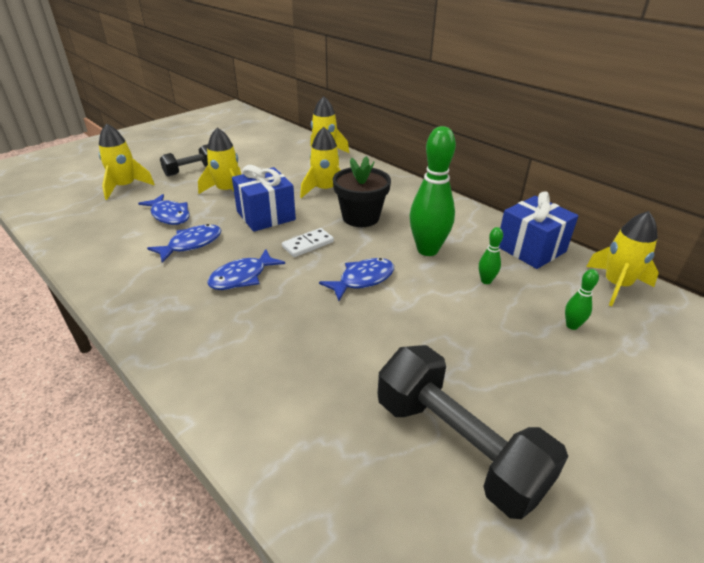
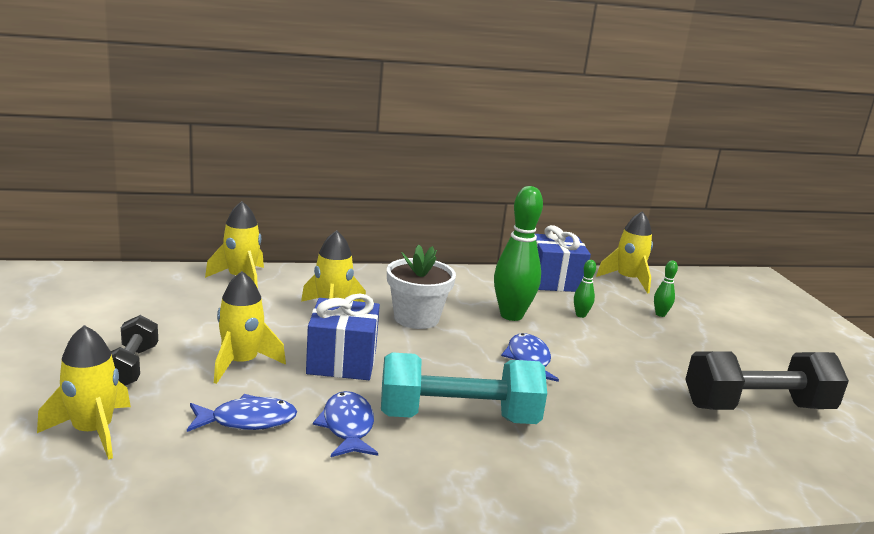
camera: 60 degrees left, 15 degrees down
blue fish [207,249,285,290] -> turquoise dumbbell [381,352,547,424]
white domino [282,228,334,257] -> none
black flower pot [333,156,391,227] -> white flower pot [387,244,456,329]

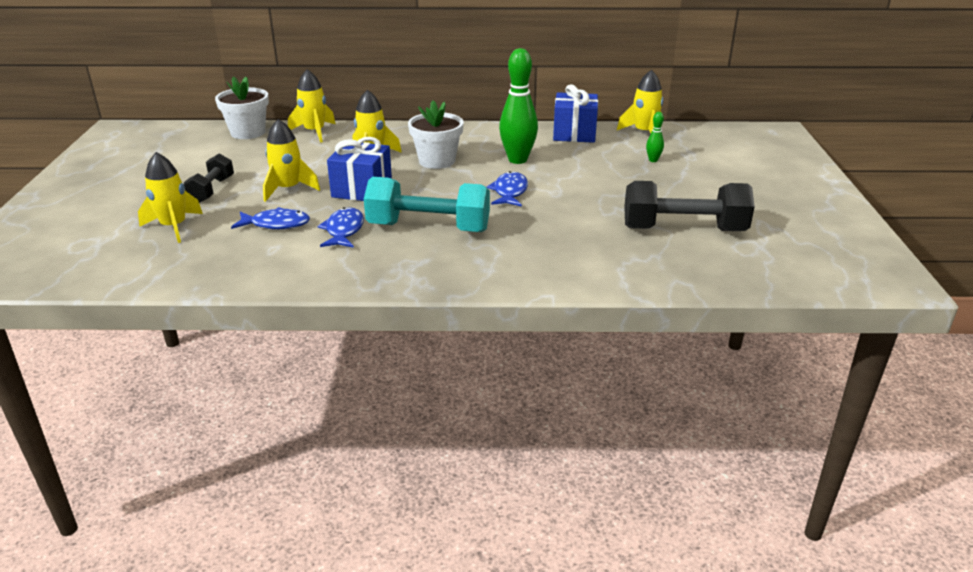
camera: 15 degrees right, 10 degrees up
green bowling pin [574,260,596,318] -> none
none -> white flower pot [215,77,269,139]

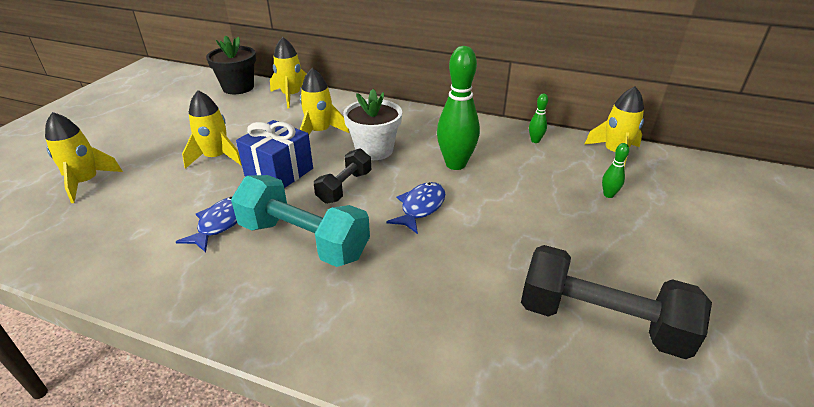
camera: 20 degrees right, 5 degrees up
black dumbbell [184,153,234,203] -> black dumbbell moved to [314,148,371,204]
white flower pot [215,77,269,139] -> black flower pot [206,35,256,94]
blue fish [231,207,310,230] -> none
blue gift [553,85,598,143] -> green bowling pin [529,94,548,143]

